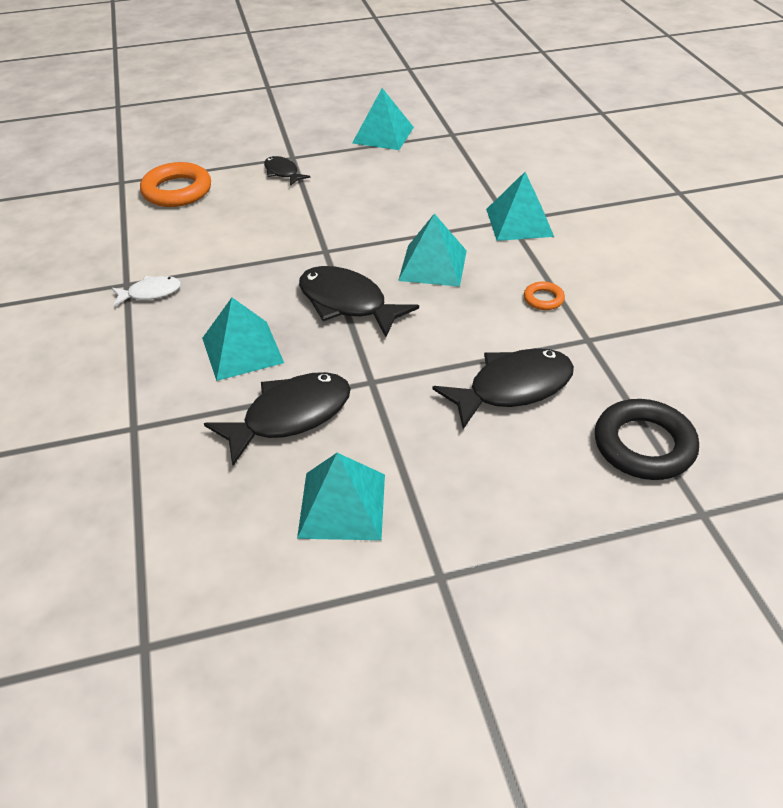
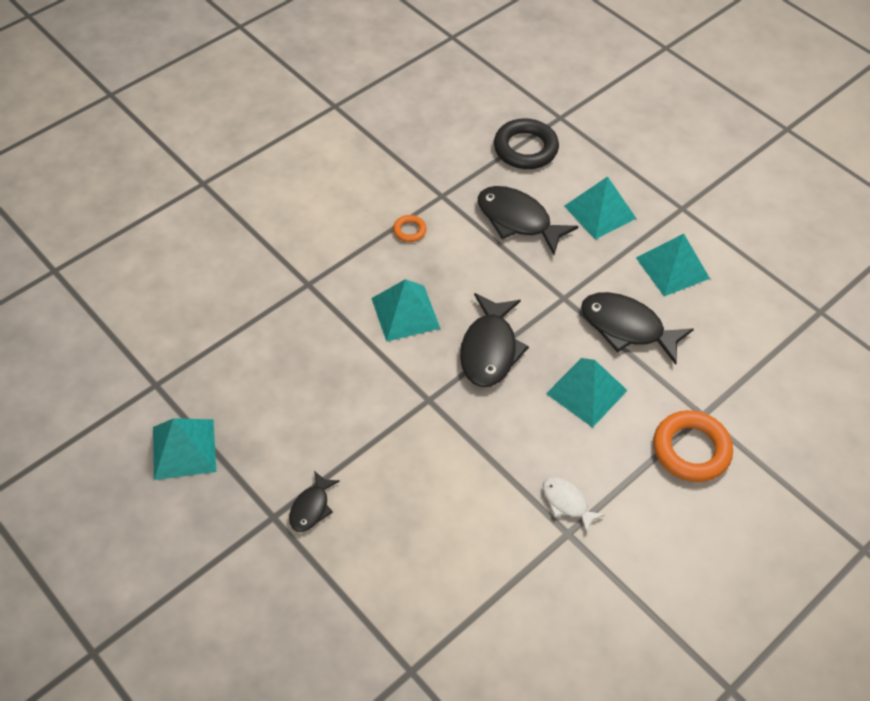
camera: 120 degrees left, 10 degrees up
orange ring [140,162,211,207] -> orange ring moved to [653,410,733,482]
turquoise pyramid [486,172,554,241] -> turquoise pyramid moved to [564,177,636,240]

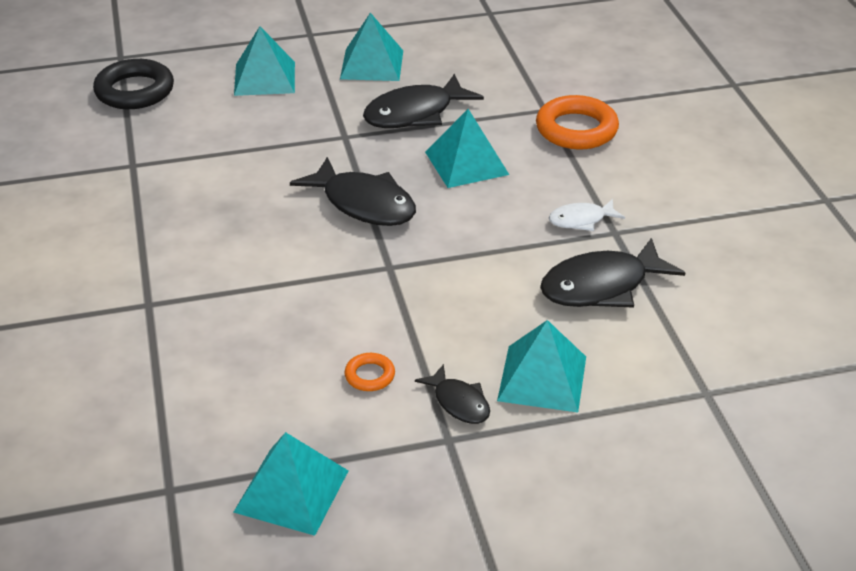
camera: 60 degrees left, 15 degrees down
turquoise pyramid [371,279,441,342] -> turquoise pyramid moved to [497,320,586,413]
orange ring [393,215,427,242] -> orange ring moved to [345,353,395,391]
black fish [478,186,579,255] -> black fish moved to [540,238,685,308]

